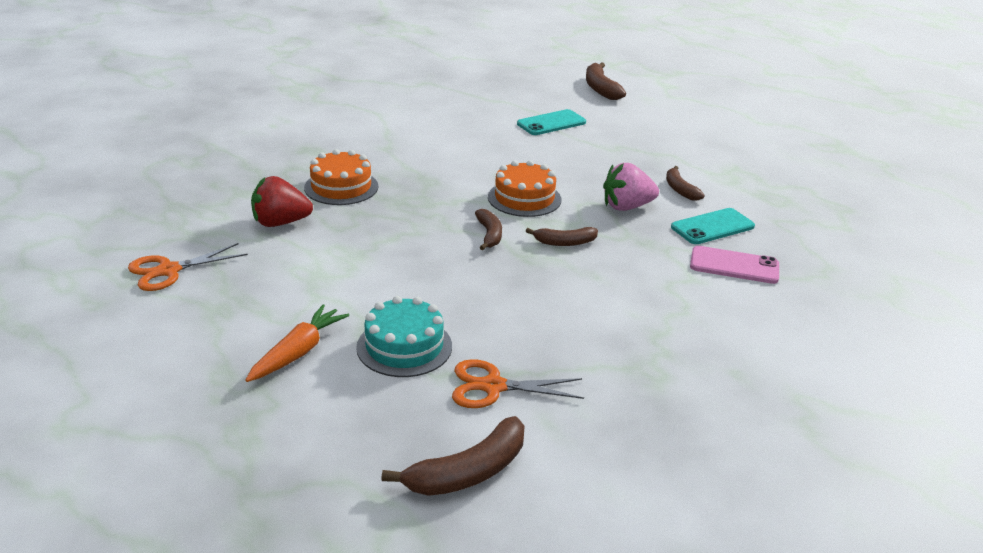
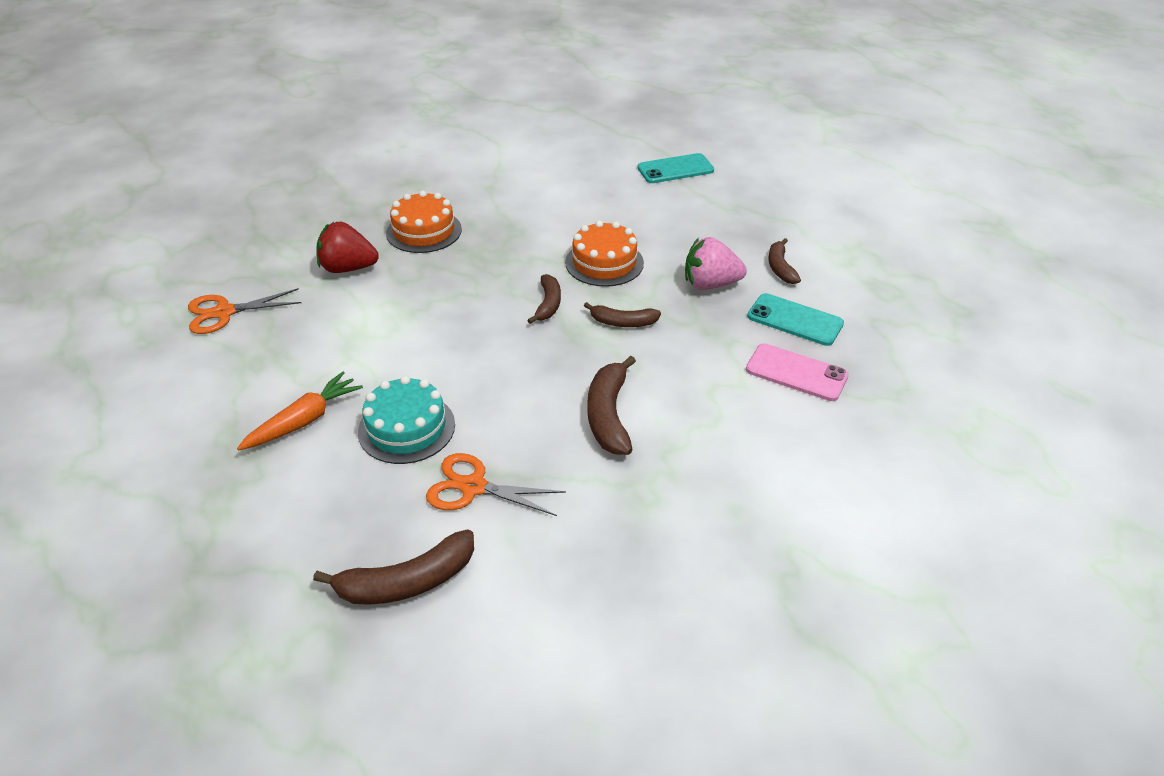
camera: 15 degrees right, 10 degrees up
brown banana [586,62,626,100] -> brown banana moved to [587,356,636,455]
turquoise phone [671,208,755,244] -> turquoise phone turned 45 degrees clockwise [747,293,844,346]

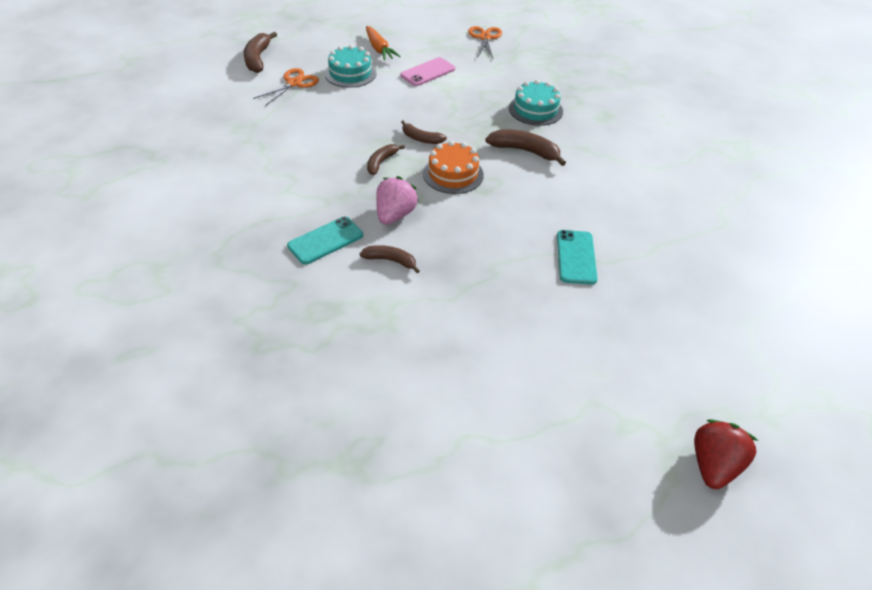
camera: 110 degrees right, 5 degrees up
red strawberry [316,222,379,273] -> red strawberry moved to [694,419,758,489]
orange cake [386,190,462,253] -> turquoise cake [509,80,563,126]
brown banana [587,356,636,455] -> brown banana moved to [485,129,566,166]
pink phone [746,343,849,401] -> pink phone moved to [400,57,455,86]

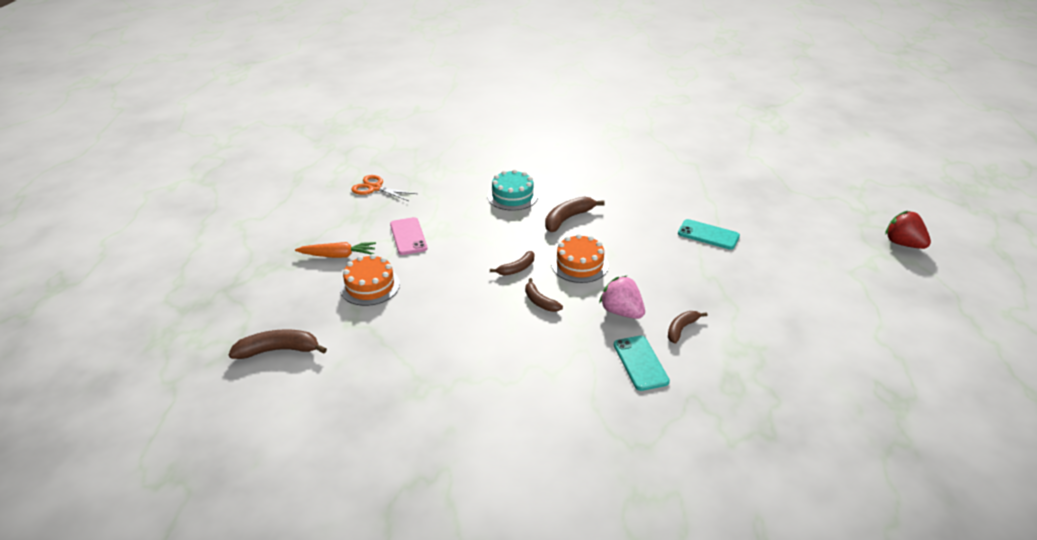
camera: 65 degrees left, 10 degrees down
brown banana [244,32,277,73] -> brown banana turned 150 degrees clockwise [228,329,327,359]
orange scissors [253,68,319,106] -> none
turquoise cake [325,45,376,88] -> orange cake [340,254,400,306]

